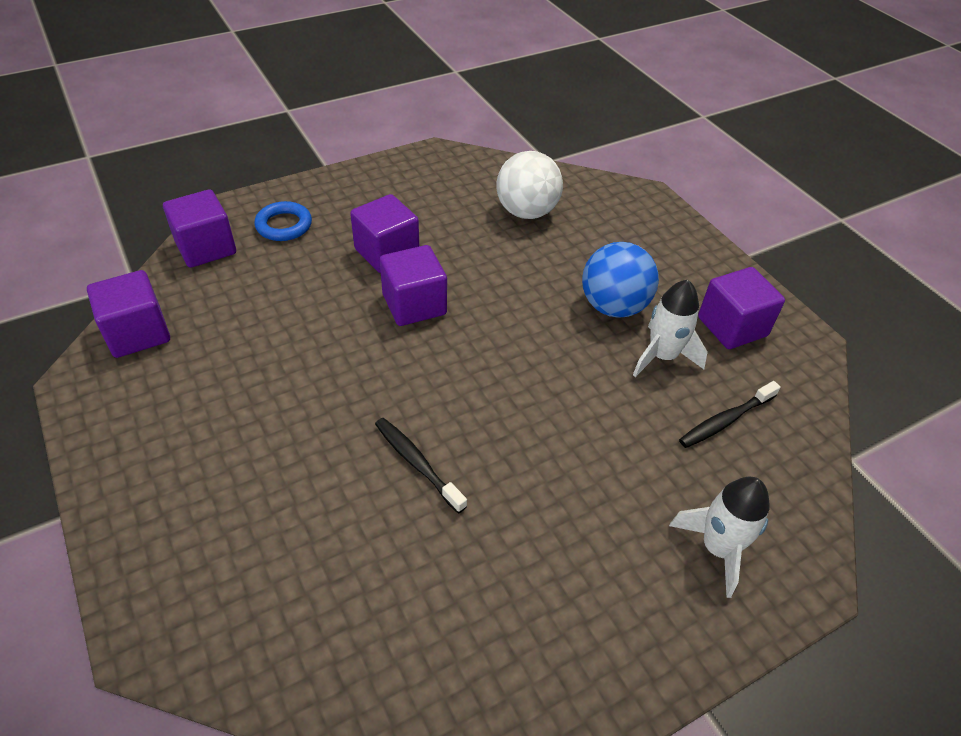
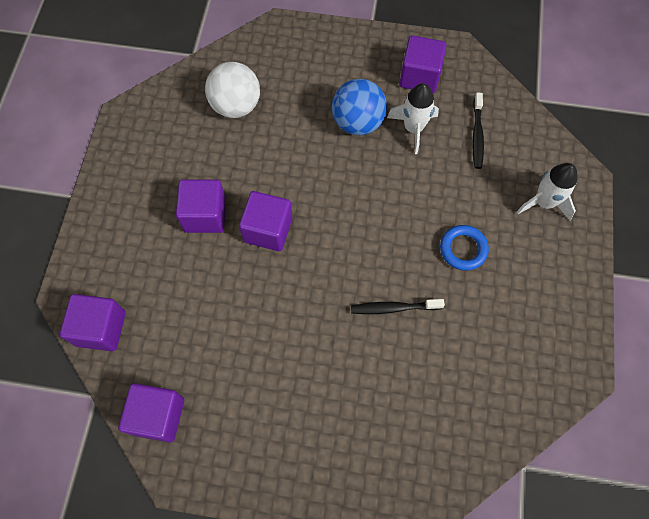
camera: 50 degrees left, 20 degrees up
blue ring [254,201,312,241] -> blue ring moved to [440,225,489,271]

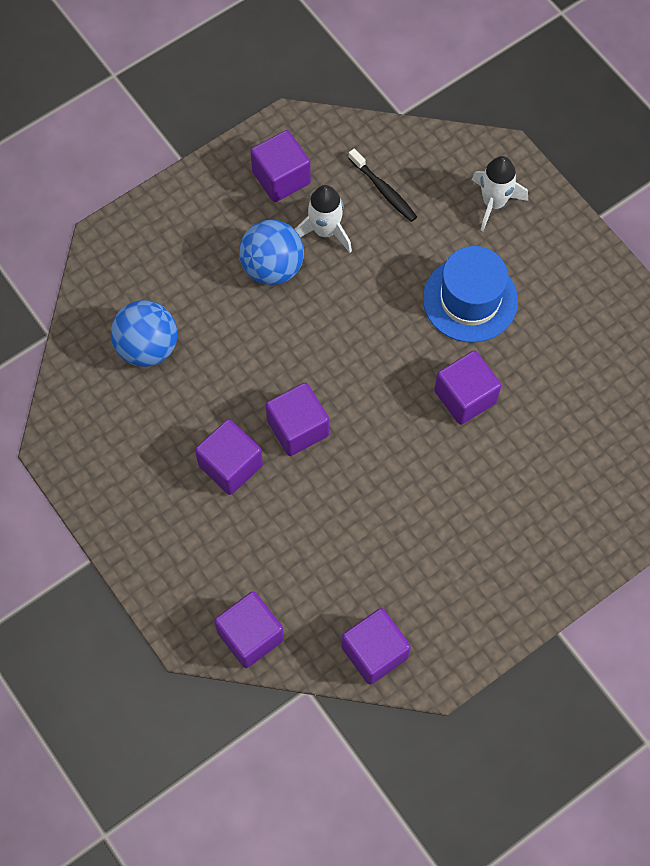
camera: 45 degrees left, 0 degrees up
white ball [205,62,260,118] -> blue ball [111,300,177,367]
black toothbrush [351,299,445,314] -> purple cube [434,350,501,425]
blue ring [440,225,489,271] -> blue hat [423,246,518,343]

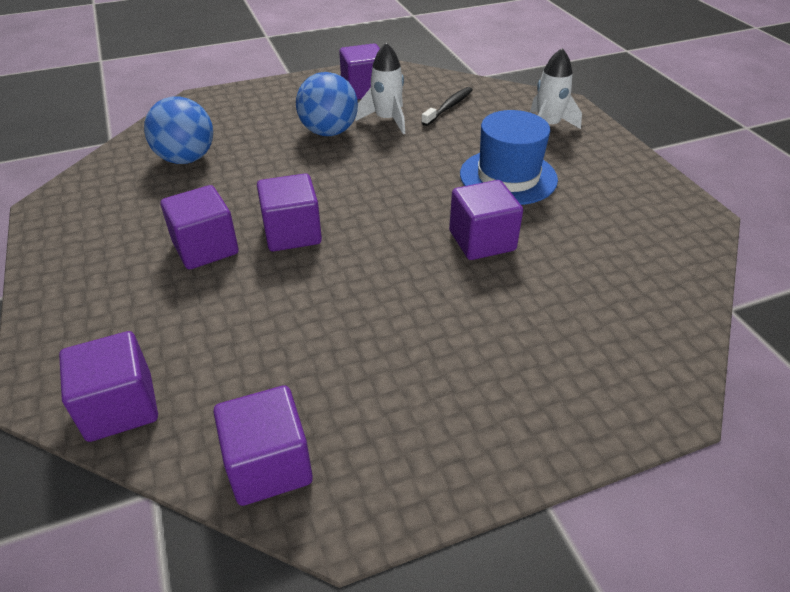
camera: 15 degrees right, 25 degrees down
black toothbrush [348,149,417,222] -> black toothbrush turned 120 degrees counterclockwise [421,87,473,126]

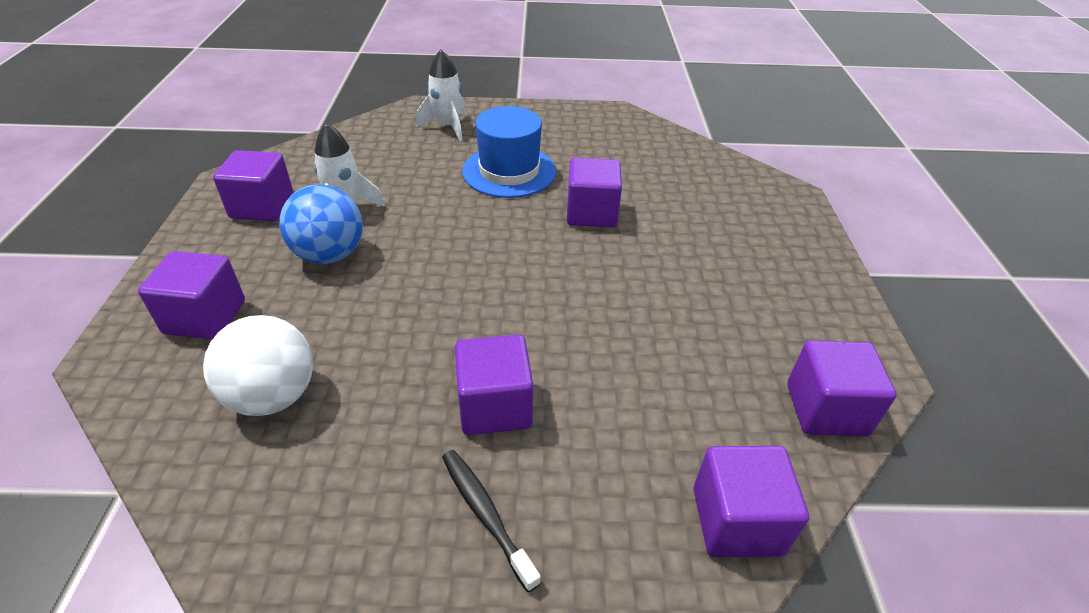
camera: 70 degrees left, 0 degrees up
blue ball [144,97,213,164] -> white ball [203,315,313,416]
purple cube [257,173,322,251] -> purple cube moved to [138,251,245,339]
black toothbrush [421,87,473,126] -> black toothbrush moved to [442,450,541,592]

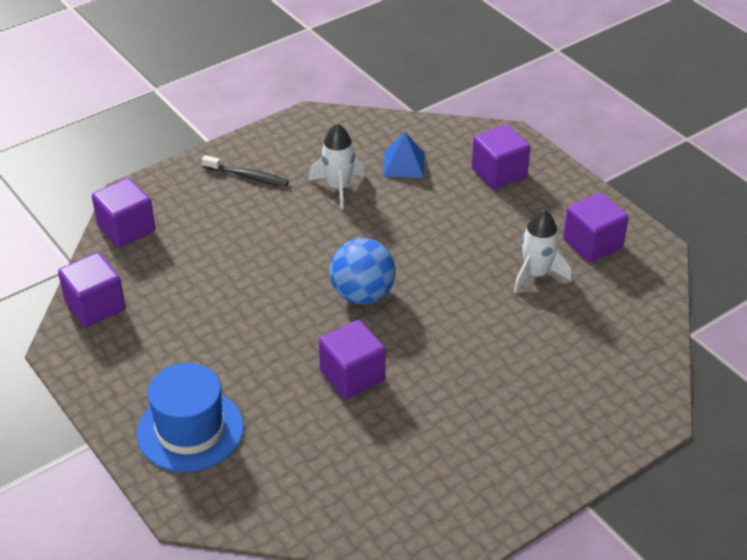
camera: 145 degrees right, 0 degrees up
white ball [203,315,313,416] -> blue pyramid [383,132,424,178]
blue ball [279,185,363,264] -> blue ball moved to [330,238,396,304]
white rocket [416,50,467,142] -> white rocket moved to [309,123,366,209]
purple cube [455,335,533,435] -> none
blue hat [462,106,556,198] -> blue hat moved to [137,363,244,472]

